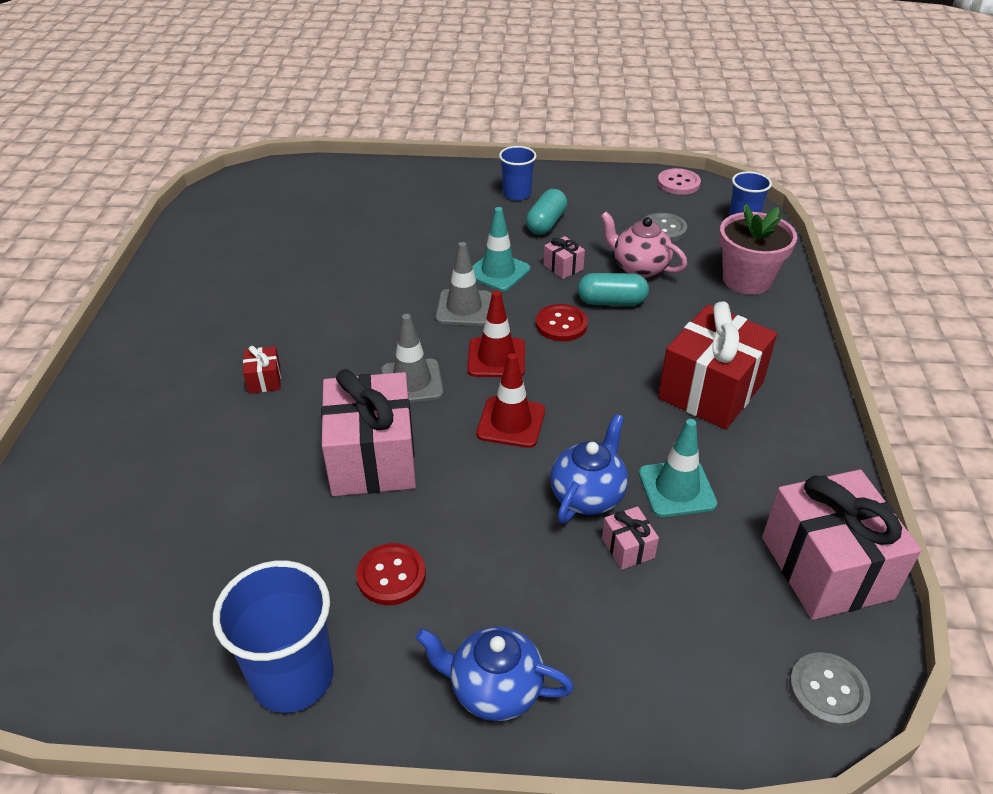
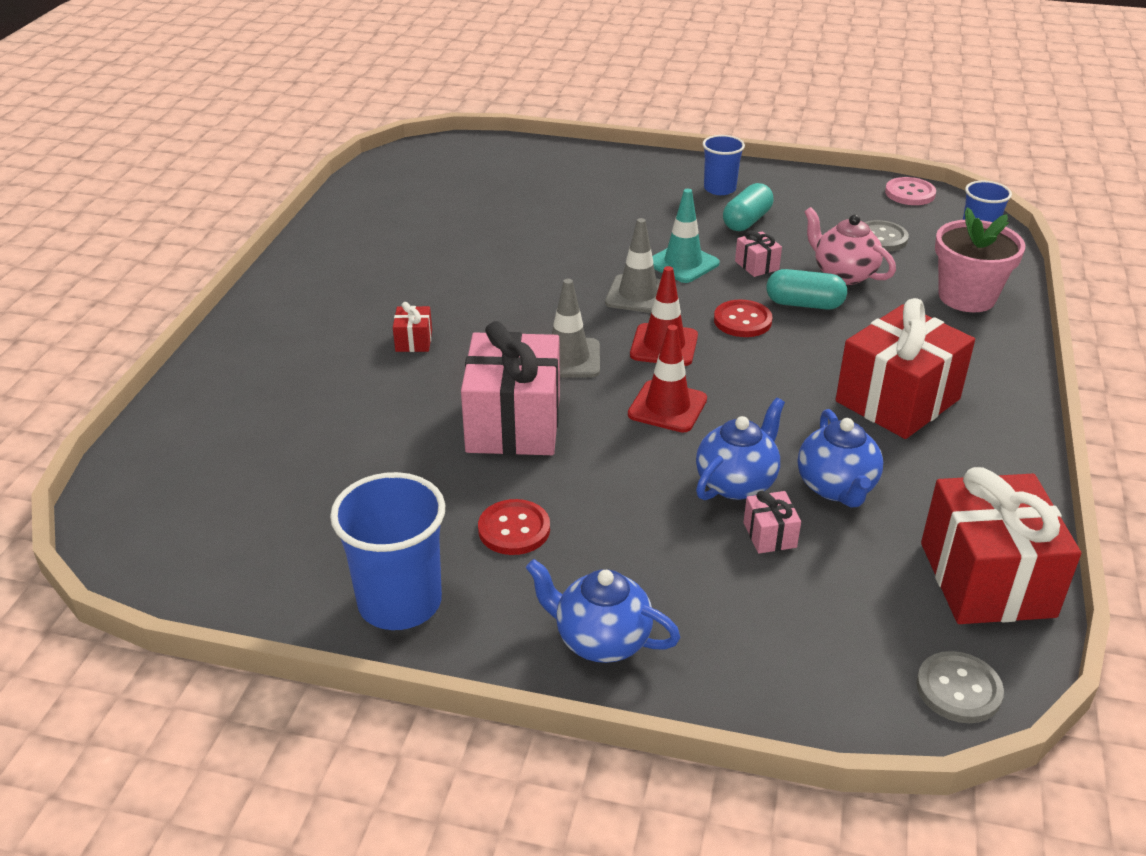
camera: 10 degrees right, 5 degrees down
turquoise traffic cone [639,419,717,517] -> blue teapot [798,409,883,507]
pink gift [762,469,921,620] -> red gift [921,467,1081,624]

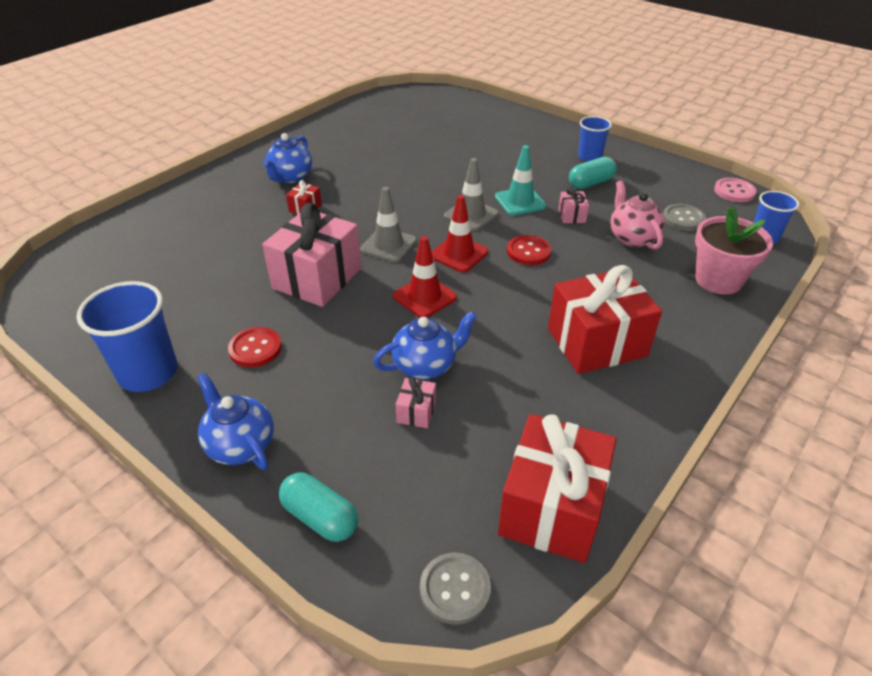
camera: 25 degrees right, 5 degrees up
turquoise capsule [766,269,847,310] -> turquoise capsule moved to [279,472,358,542]
blue teapot [798,409,883,507] -> blue teapot moved to [263,133,312,183]

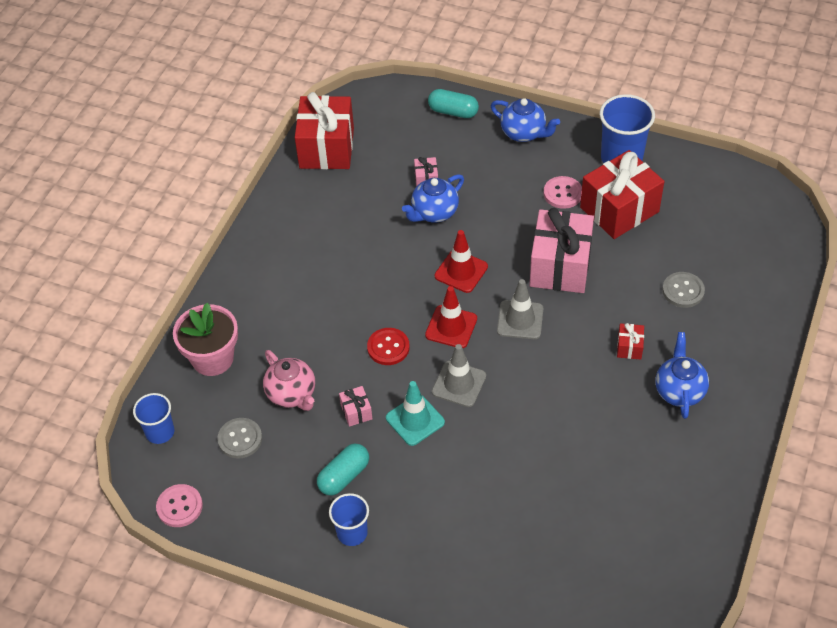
camera: 165 degrees right, 10 degrees up
red button [228,327,282,367] -> pink button [544,176,582,209]
grey button [420,552,491,625] -> grey button moved to [662,272,705,308]
red gift [548,265,662,374] -> red gift moved to [580,150,664,239]

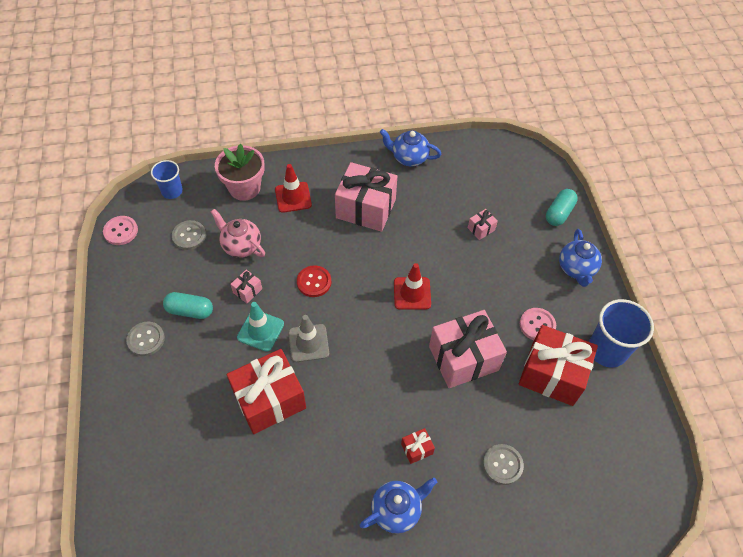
camera: 55 degrees right, 5 degrees up
pink teapot [263,350,315,411] -> pink teapot turned 105 degrees clockwise [211,209,265,258]
red gift [295,92,354,169] -> red gift moved to [227,349,306,434]
blue cup [329,493,369,546] -> grey button [126,322,165,356]
blue teapot [402,174,464,223] -> blue teapot moved to [380,129,441,166]
red traffic cone [425,286,477,348] -> red traffic cone moved to [275,164,312,213]
turquoise capsule [428,89,479,118] -> turquoise capsule turned 45 degrees clockwise [546,189,578,226]
grey traffic cone [497,279,543,339] -> none
none -> pink gift [335,162,397,232]

